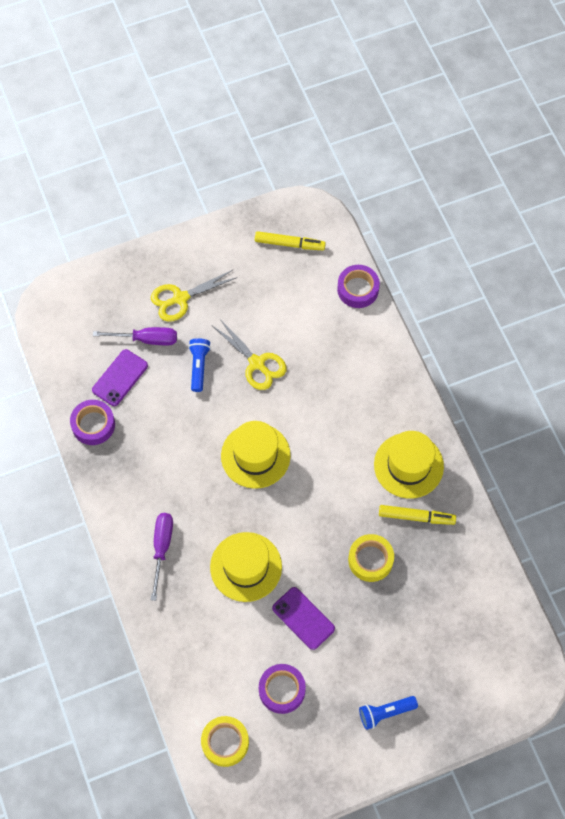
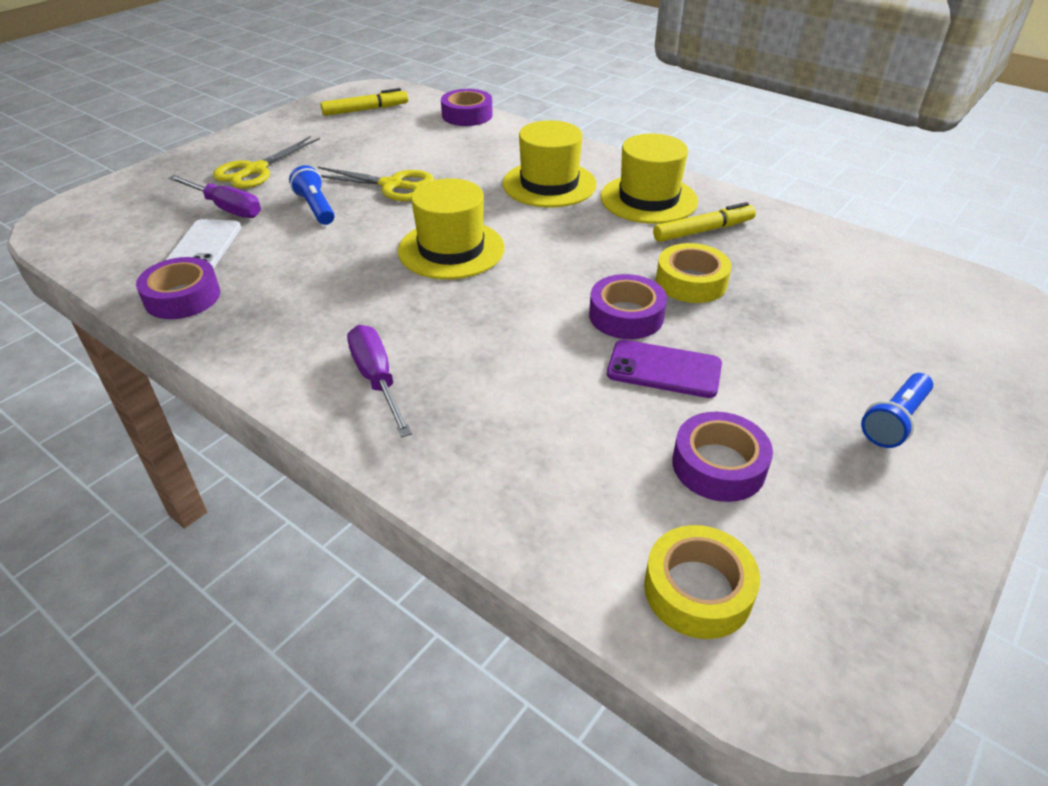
camera: 30 degrees left, 25 degrees down
purple phone [92,349,148,406] -> white phone [166,219,241,269]
purple screwdriver [93,327,177,345] -> purple screwdriver turned 60 degrees clockwise [168,175,261,218]
yellow hat [210,532,282,602] -> yellow hat moved to [503,120,597,207]
none -> purple tape [589,274,667,339]

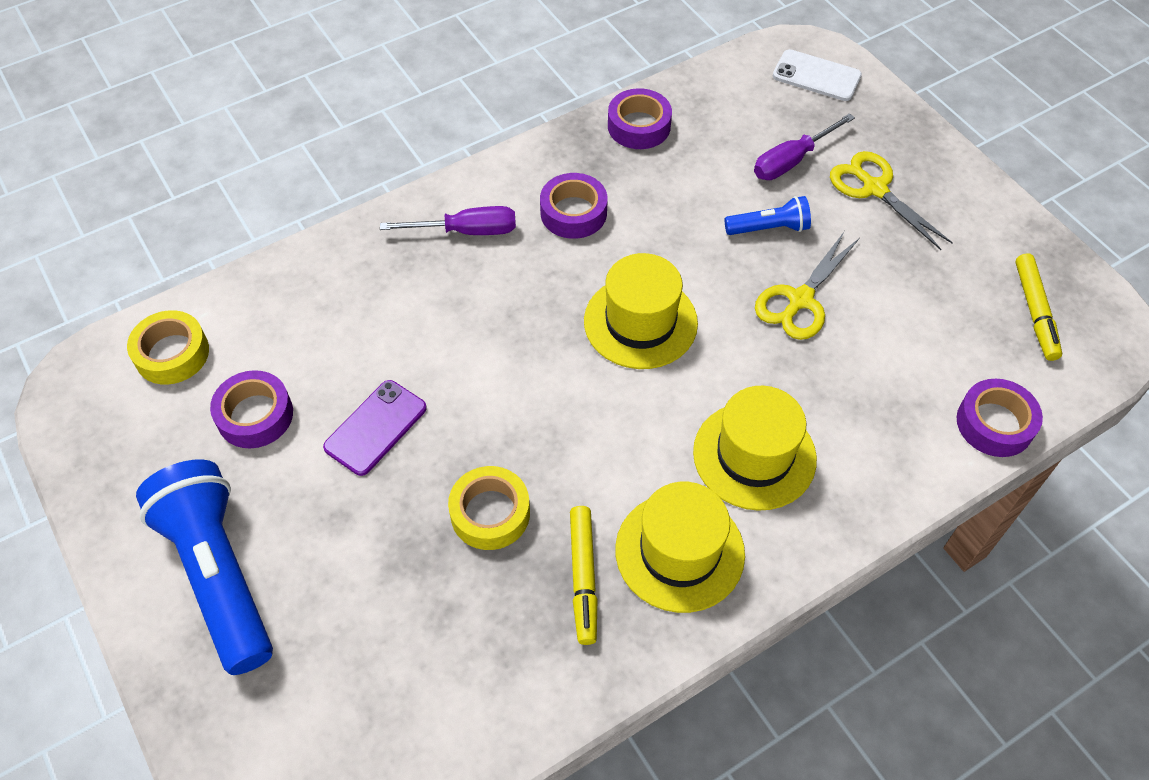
camera: 110 degrees right, 15 degrees up
white phone [166,219,241,269] -> white phone moved to [773,49,862,101]
purple tape [589,274,667,339] -> purple tape moved to [540,173,608,239]
blue flashlight [861,373,933,448] -> blue flashlight [136,459,273,675], size x2.07

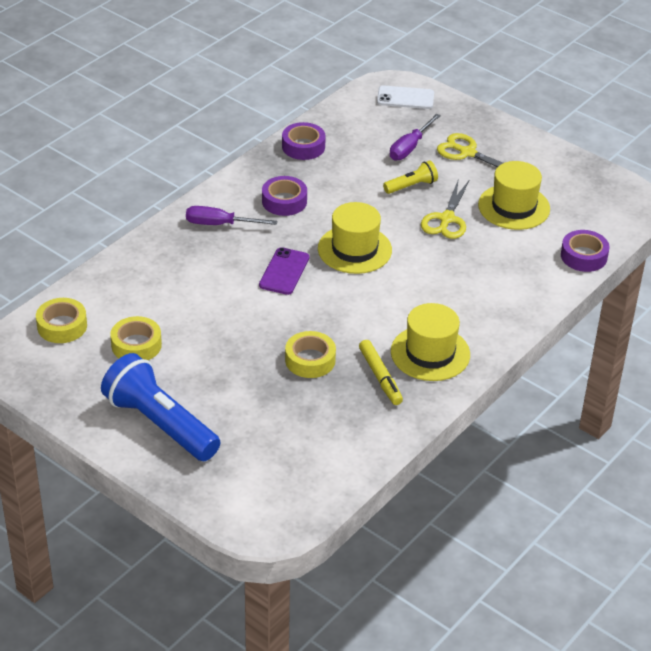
camera: 20 degrees left, 15 degrees down
purple tape [210,370,293,448] -> yellow tape [110,316,162,360]
purple phone [323,380,427,476] -> purple phone moved to [259,247,310,295]
purple screwdriver [380,206,516,235] -> purple screwdriver turned 150 degrees counterclockwise [186,206,277,225]
yellow hat [693,386,817,511] -> yellow hat moved to [478,161,550,230]
blue flashlight [725,196,811,235] -> yellow flashlight [383,160,438,194]
yellow marker [1015,253,1062,361] -> none

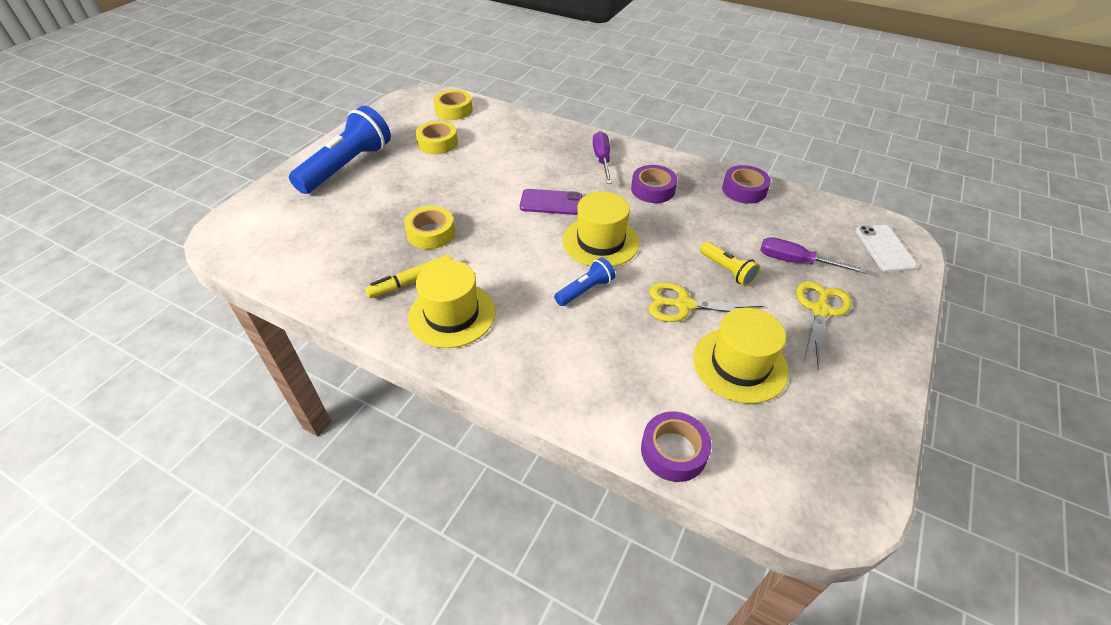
camera: 80 degrees right, 5 degrees up
none -> blue flashlight [554,257,615,306]

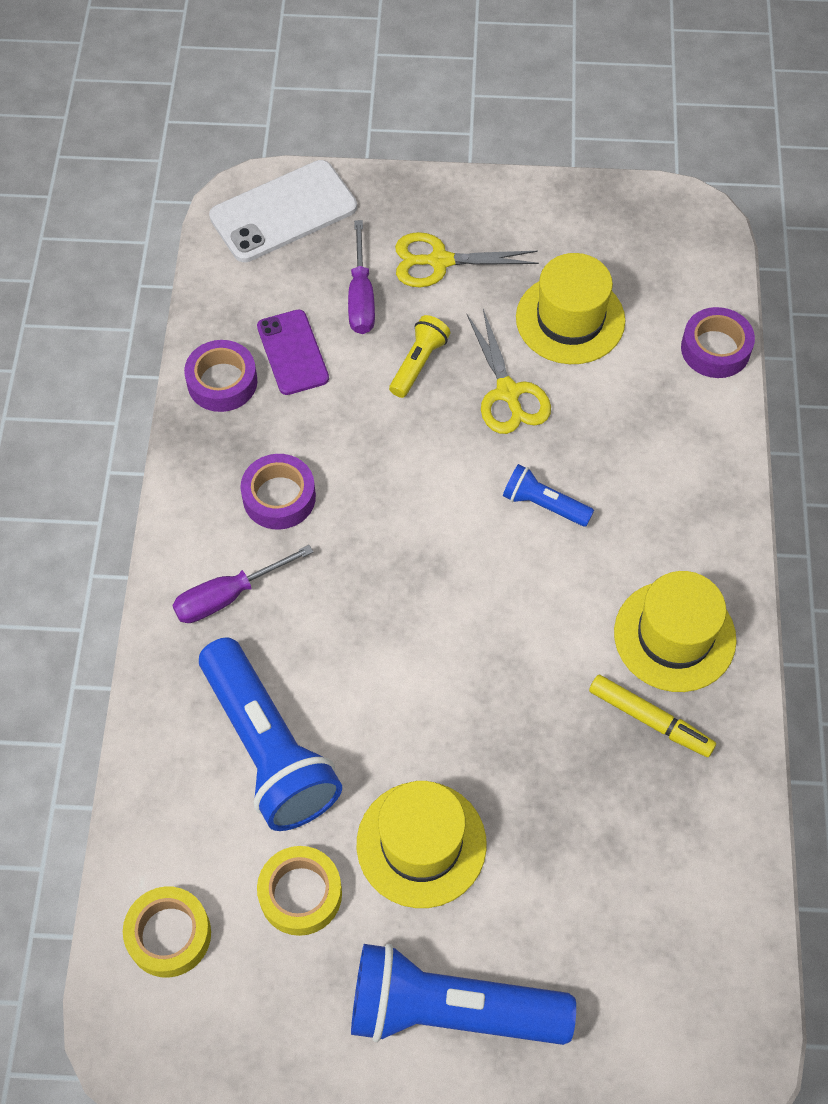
camera: 115 degrees left, 15 degrees up
yellow tape [404,206,455,249] -> none
purple phone [520,189,582,215] -> purple phone moved to [257,310,329,395]
yellow hat [563,191,640,267] -> yellow hat moved to [357,781,487,908]
white phone [855,225,917,272] -> white phone [209,160,357,262], size x1.54
none -> blue flashlight [199,637,342,831]

